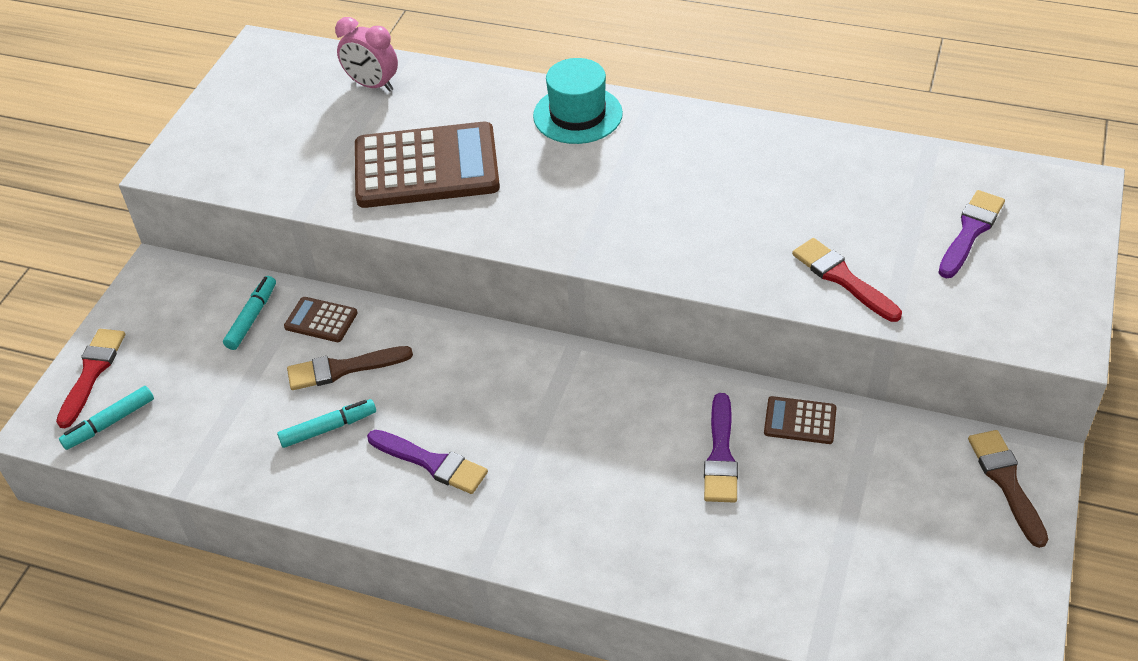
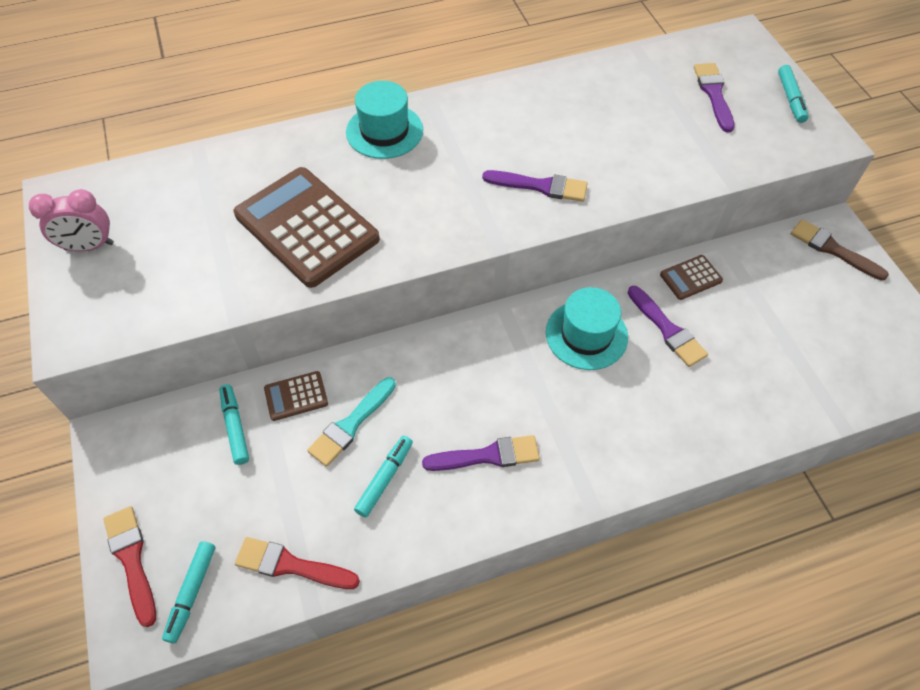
camera: 40 degrees left, 10 degrees up
brown brush [287,346,413,390] -> turquoise brush [307,377,396,467]
pink clock [335,17,398,92] -> pink clock moved to [29,189,114,252]
brown calculator [355,122,500,208] -> brown calculator turned 90 degrees counterclockwise [234,167,380,288]
red brush [792,238,902,322] -> red brush moved to [235,537,360,589]
none -> purple brush [482,170,588,202]
none -> turquoise hat [546,287,628,370]
none -> turquoise marker [778,65,809,123]

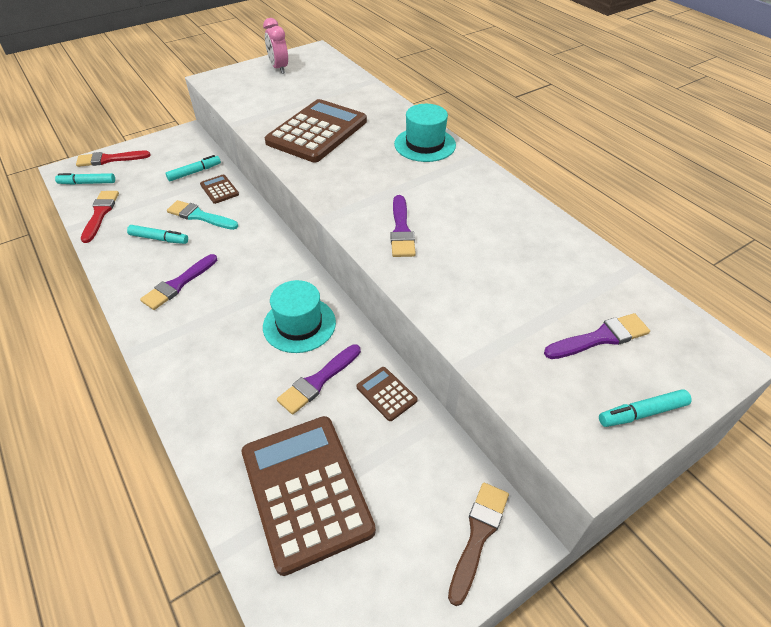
camera: 75 degrees right, 10 degrees down
red brush [103,506,156,627] -> red brush turned 150 degrees counterclockwise [76,151,151,167]
purple brush [422,435,540,471] -> purple brush turned 60 degrees clockwise [140,254,217,310]
none -> brown calculator [242,416,376,576]

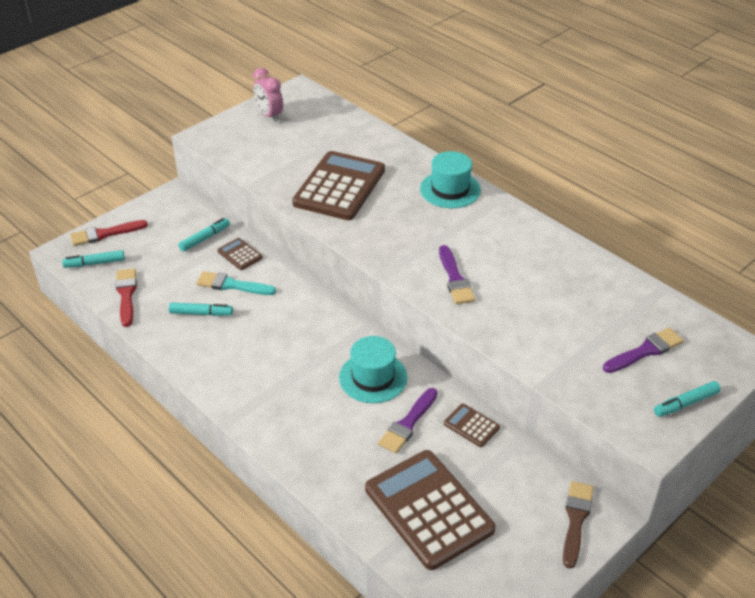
camera: 10 degrees left, 5 degrees down
purple brush [140,254,217,310] -> none

